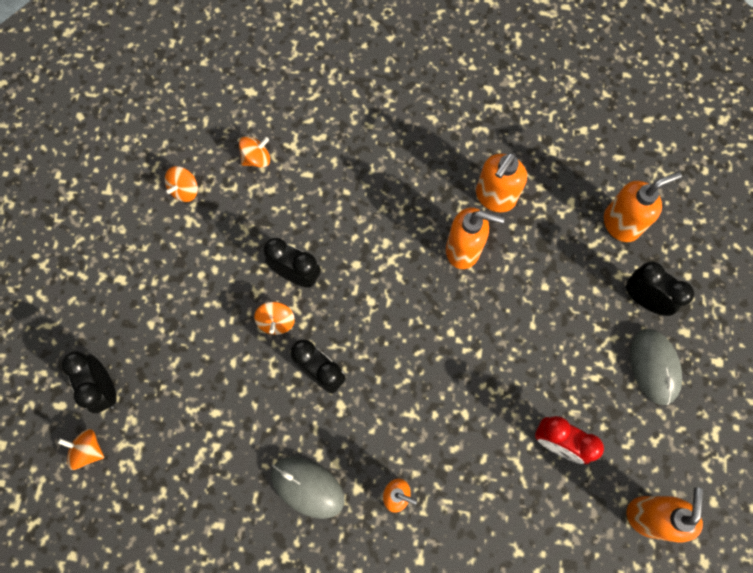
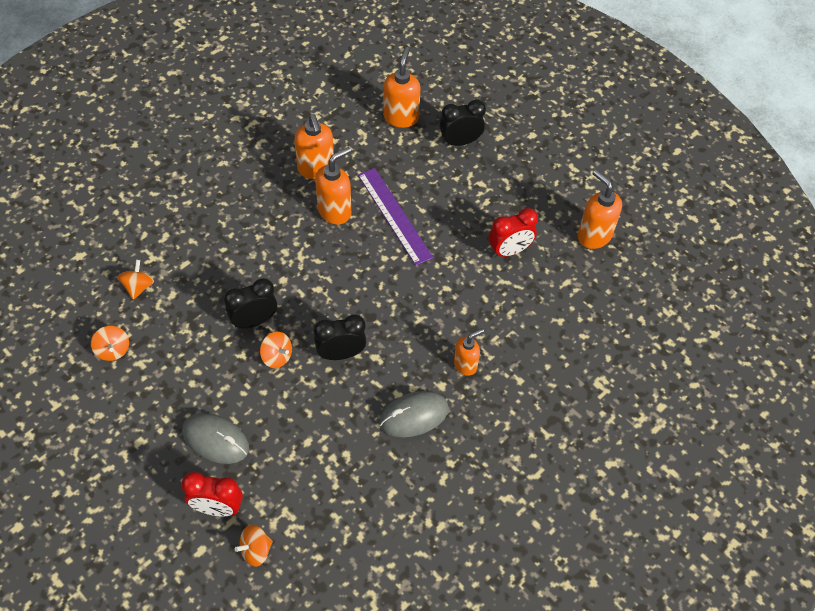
camera: 55 degrees left, 15 degrees down
black clock [61,351,117,413] -> red clock [181,472,243,516]
grey mouse [630,329,682,405] -> grey mouse moved to [182,413,249,464]
none -> purple ruler [358,168,433,266]

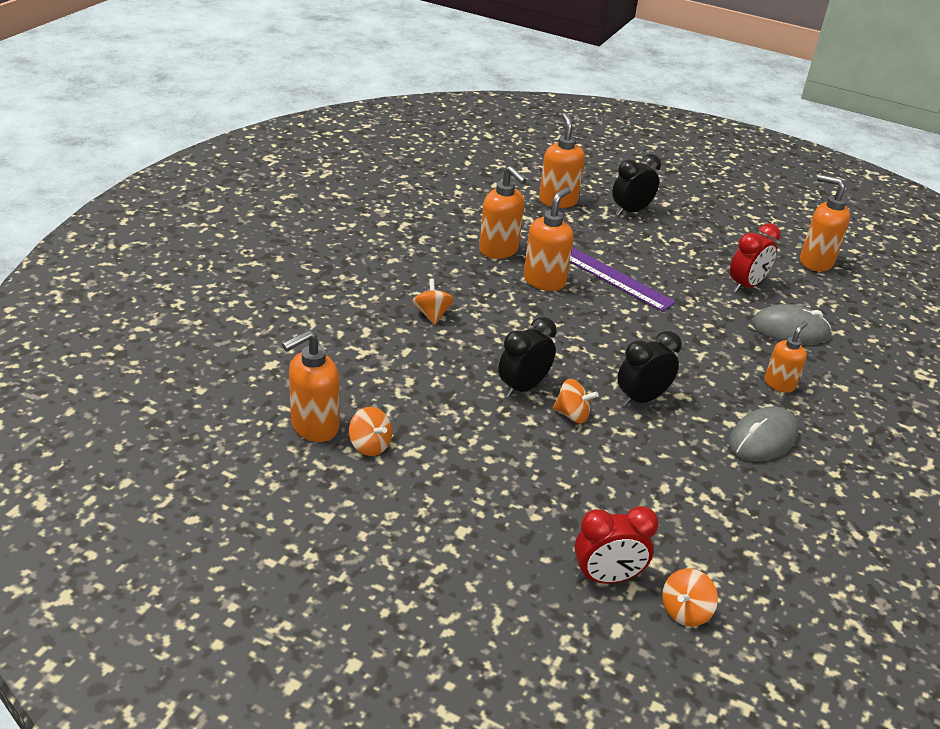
camera: 20 degrees left, 20 degrees down
orange spinning top [118,260,154,299] -> orange spinning top moved to [412,278,454,325]
grey mouse [182,413,249,464] -> grey mouse moved to [752,304,832,345]
none -> orange soap dispenser [282,330,339,442]

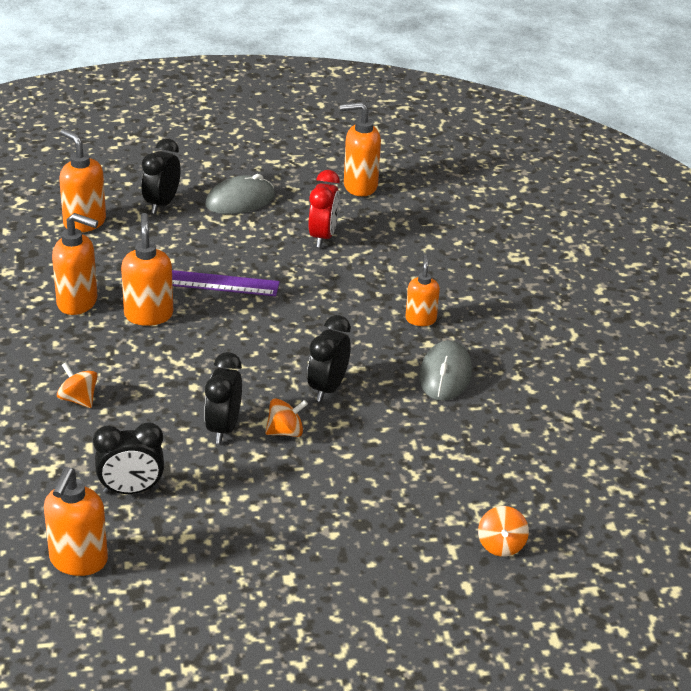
camera: 35 degrees left, 0 degrees up
orange spinning top [349,407,392,456] -> none
red clock [574,506,659,583] -> none
grey mouse [752,304,832,345] -> grey mouse moved to [205,174,275,214]
none -> black clock [93,422,164,494]

